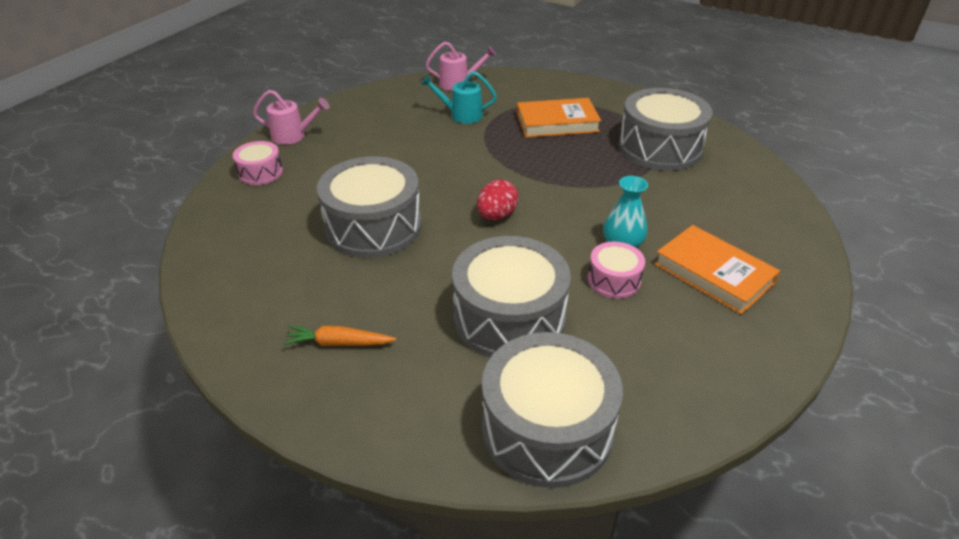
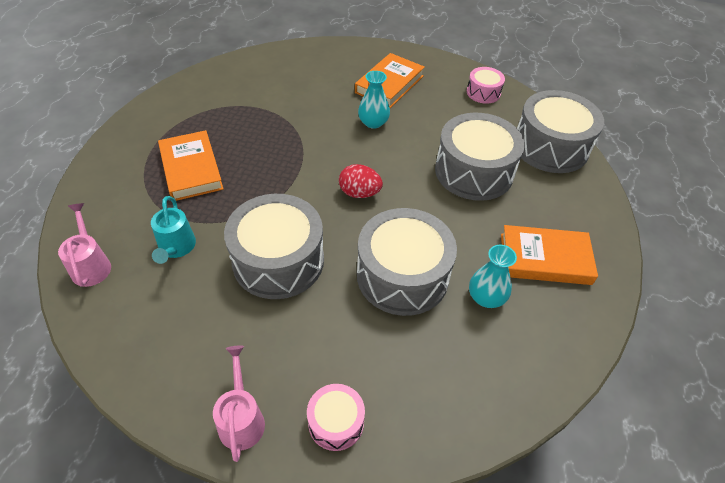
camera: 105 degrees left, 10 degrees up
orange carrot [283,326,396,346] -> orange book [501,225,598,285]
pink drum [588,242,645,299] -> pink drum moved to [467,67,505,104]
grey drum [619,88,713,171] -> grey drum moved to [224,194,324,299]
none -> turquoise vase [469,245,517,308]

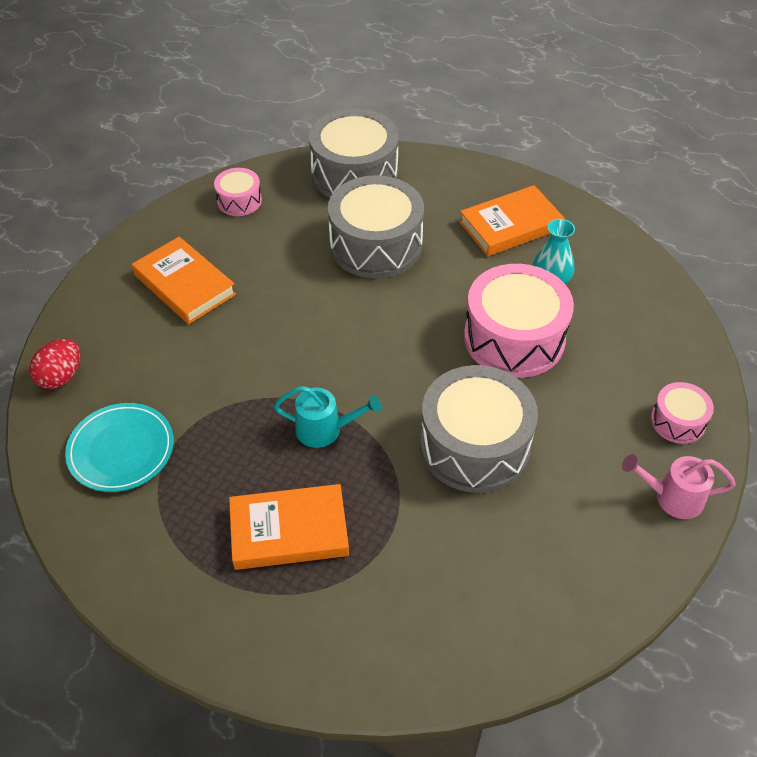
camera: 75 degrees left, 0 degrees up
pink watering can [58,203,111,287] -> none
turquoise watering can [151,196,196,264] -> turquoise watering can moved to [274,386,381,448]
red egg [339,164,383,198] -> red egg moved to [29,339,81,389]
grey drum [357,208,457,316] -> pink drum [464,264,574,378]
turquoise vase [358,71,390,129] -> none
orange book [501,225,598,285] -> orange book turned 45 degrees clockwise [459,185,564,257]
none -> turquoise plate [65,403,174,492]

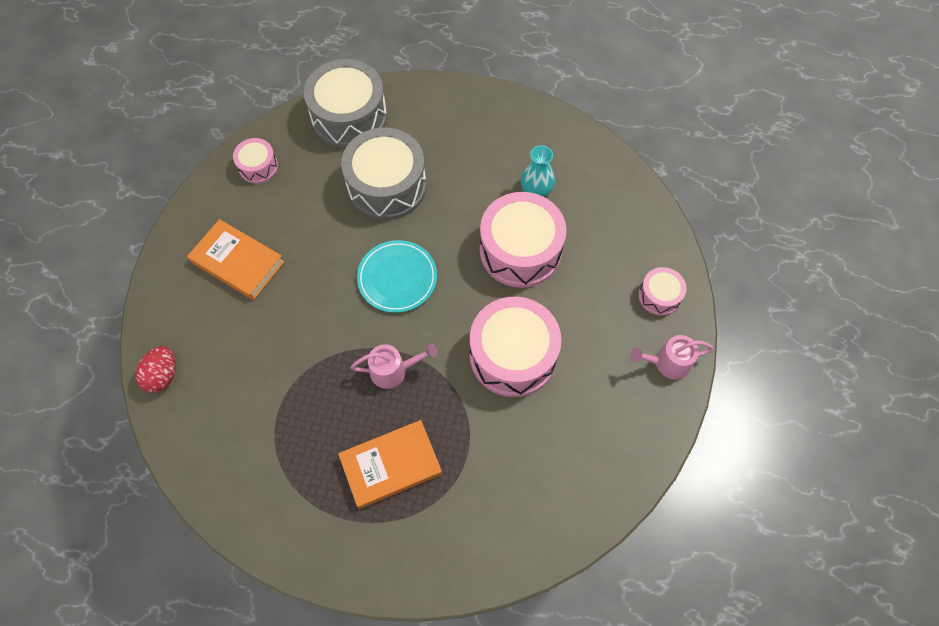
camera: 15 degrees left, 15 degrees up
turquoise plate [65,403,174,492] -> turquoise plate moved to [357,240,437,313]
turquoise watering can [274,386,381,448] -> pink watering can [351,344,438,389]
grey drum [420,365,538,493] -> pink drum [470,297,562,397]
orange book [459,185,564,257] -> none

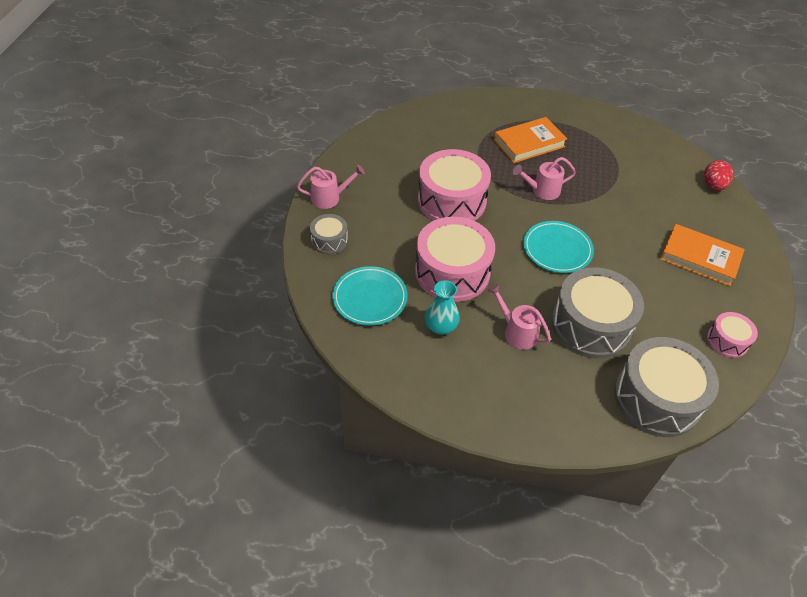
camera: 175 degrees right, 15 degrees down
pink drum [638,267,686,316] -> grey drum [310,214,348,254]
none -> turquoise plate [332,266,408,326]
none -> pink watering can [488,284,551,350]

